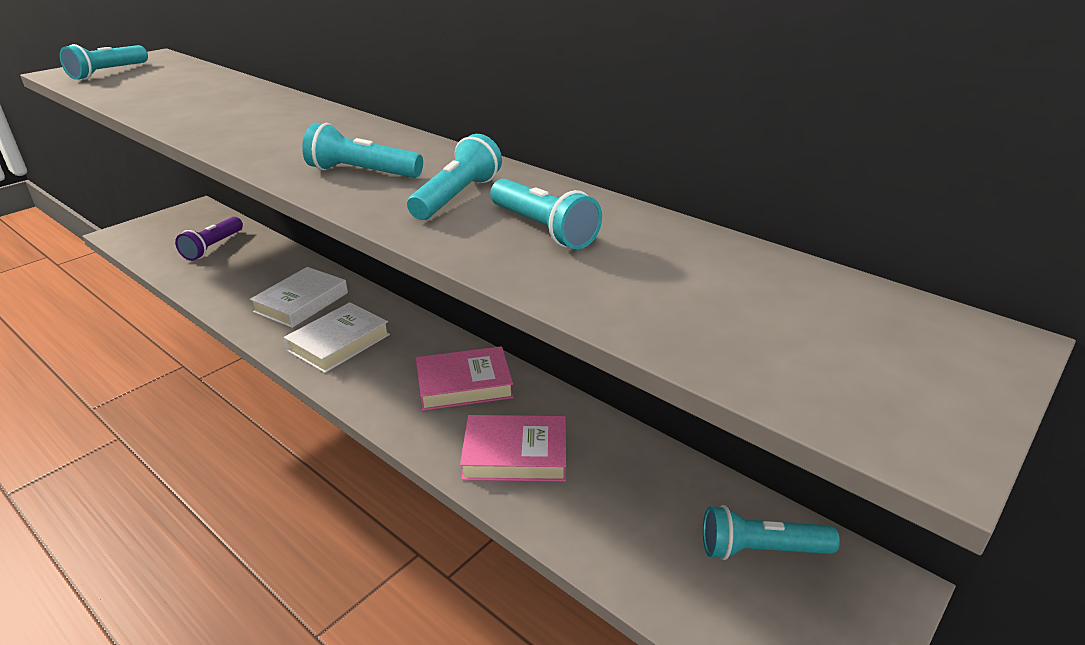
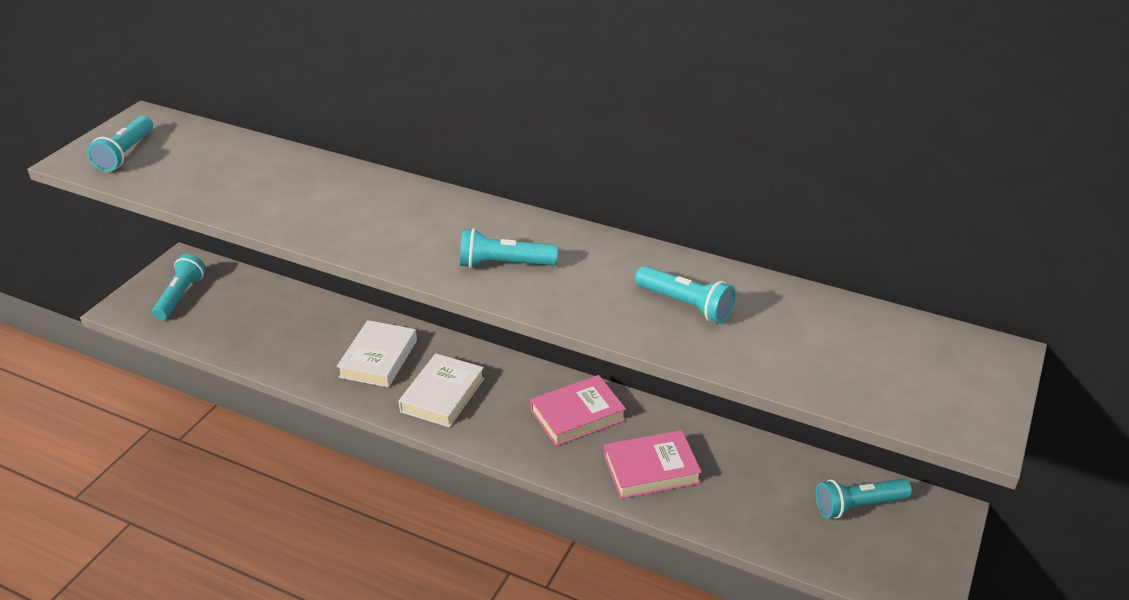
camera: 15 degrees left, 5 degrees up
purple flashlight [175,217,243,261] -> none
turquoise flashlight [407,134,502,220] -> turquoise flashlight moved to [152,254,206,320]

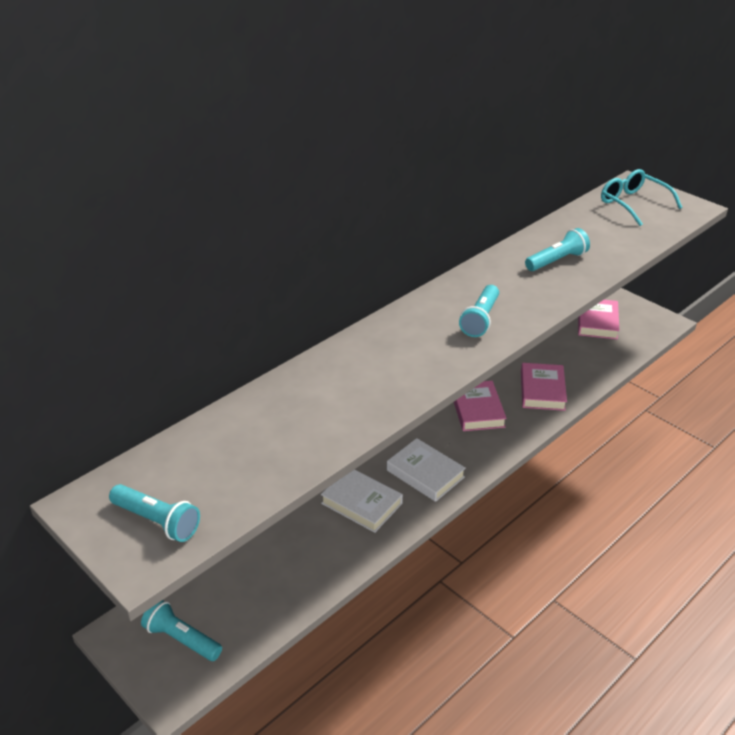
camera: 70 degrees left, 0 degrees up
turquoise flashlight [816,479,912,519] -> pink book [578,300,619,339]
none -> turquoise glasses [601,169,682,226]

